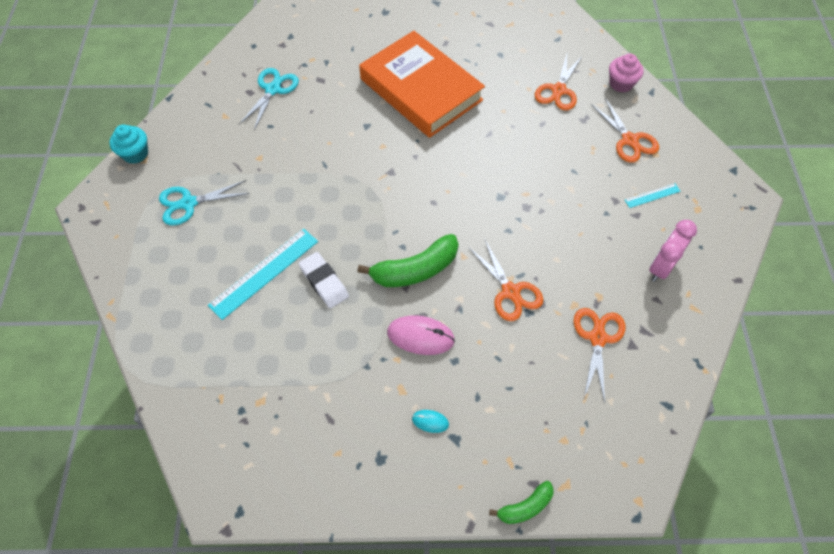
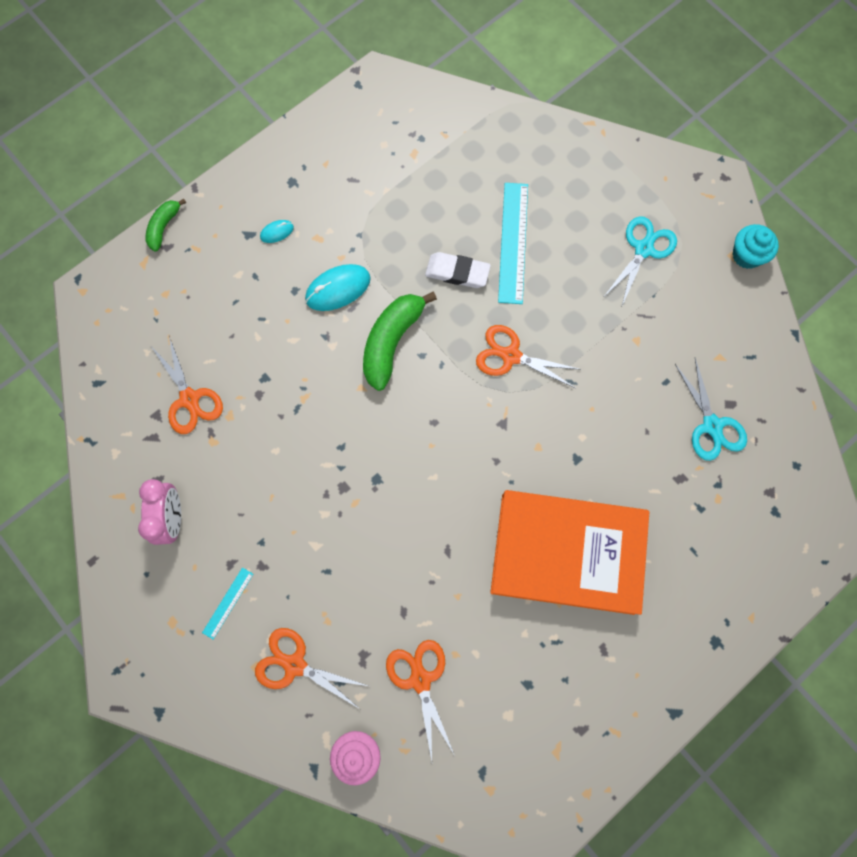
camera: 140 degrees right, 15 degrees up
pink mouse [387,315,455,355] -> turquoise mouse [305,264,371,311]
orange scissors [468,238,543,321] -> orange scissors moved to [476,325,582,388]

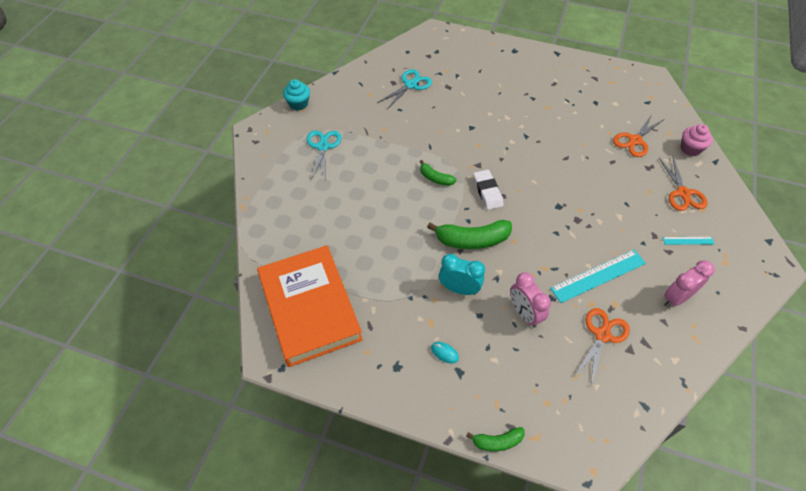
camera: 120 degrees left, 20 degrees down
turquoise mouse [305,264,371,311] -> turquoise clock [439,254,485,295]
white eraser [425,252,491,288] -> white eraser moved to [473,170,504,210]
orange scissors [476,325,582,388] -> green banana [420,160,456,186]
orange book [490,490,649,615] -> orange book moved to [257,245,363,367]
turquoise ruler [498,183,528,304] -> turquoise ruler moved to [550,250,646,303]
turquoise scissors [605,216,677,308] -> turquoise scissors turned 90 degrees clockwise [307,130,341,180]
none -> pink clock [510,272,551,328]

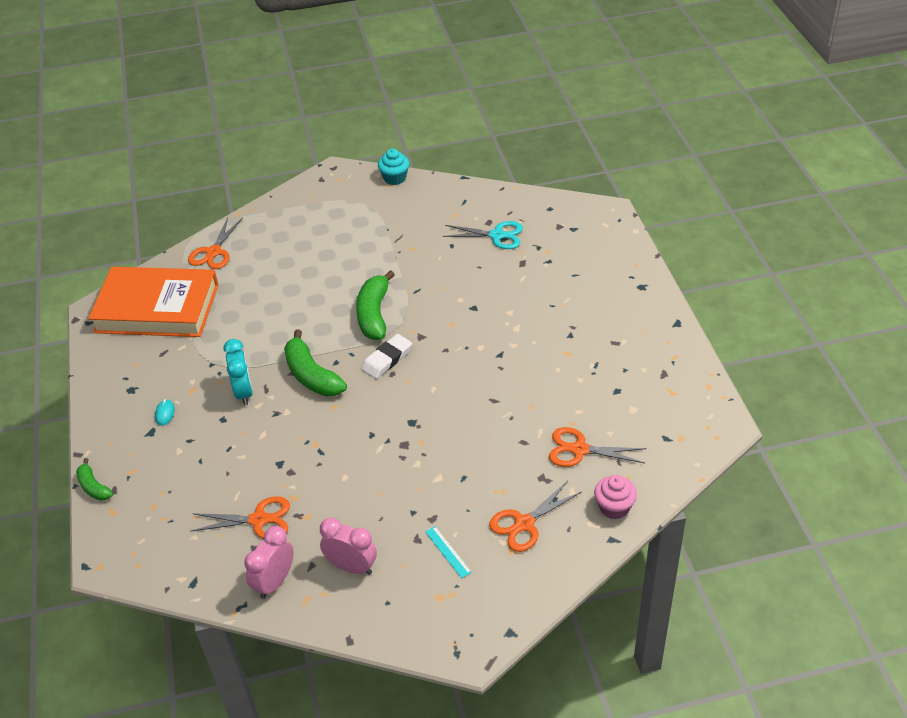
camera: 60 degrees right, 10 degrees down
orange book [257,245,363,367] -> orange book turned 60 degrees clockwise [88,267,219,337]
turquoise scissors [307,130,341,180] -> none
green banana [420,160,456,186] -> green banana [356,270,395,340], size x1.78
pink clock [510,272,551,328] -> pink clock moved to [244,526,294,599]
turquoise ruler [550,250,646,303] -> none
none -> orange scissors [188,217,242,269]

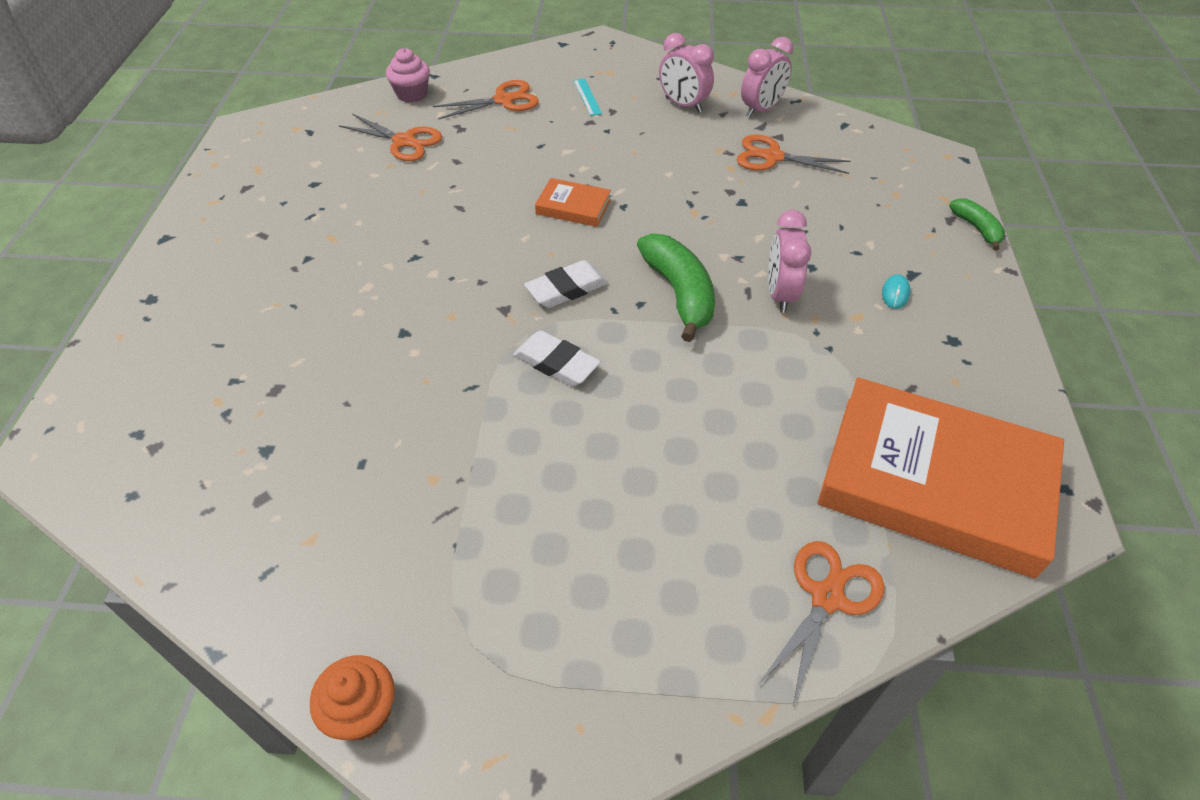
camera: 165 degrees left, 5 degrees up
turquoise clock [224,339,253,405] -> pink clock [768,210,811,313]
green banana [356,270,395,340] -> white eraser [513,330,601,387]
turquoise cupcake [378,149,409,185] -> orange cupcake [310,655,395,740]
turquoise scissors [442,221,523,249] -> none
none -> orange book [535,178,611,227]

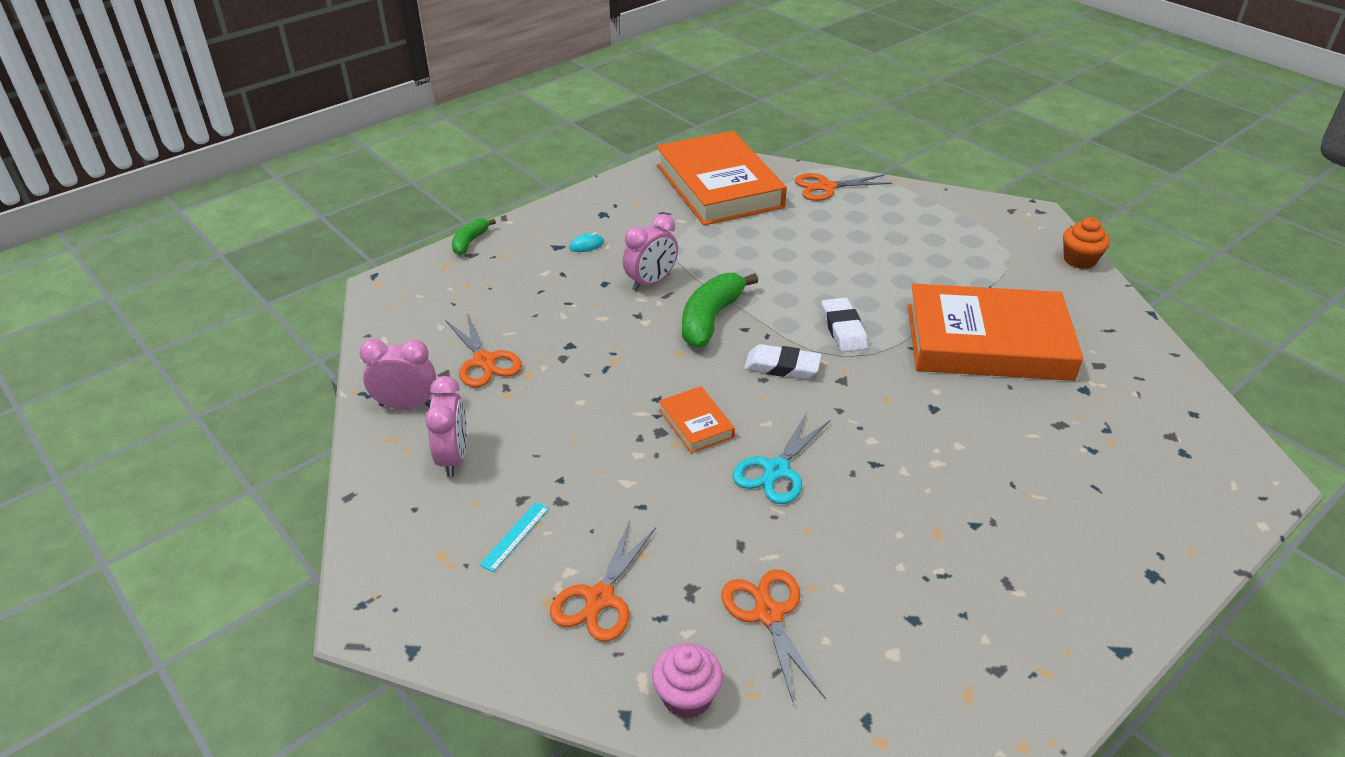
camera: 135 degrees left, 10 degrees down
orange scissors [433,80,539,120] -> orange scissors turned 90 degrees counterclockwise [550,520,656,642]
none -> turquoise scissors [732,412,830,504]
none -> orange book [908,284,1083,381]

